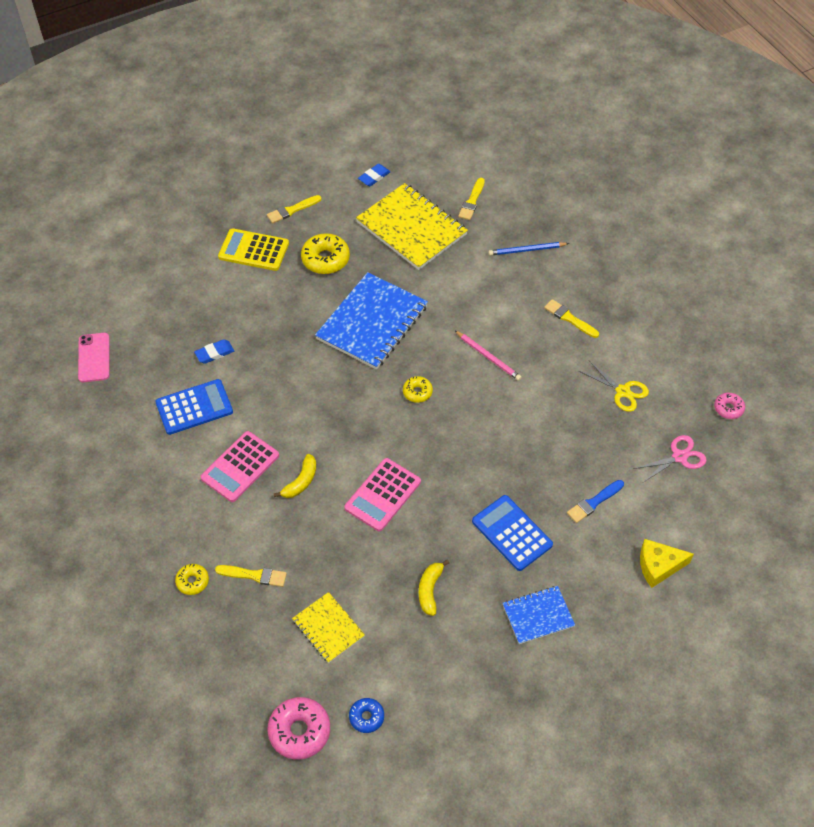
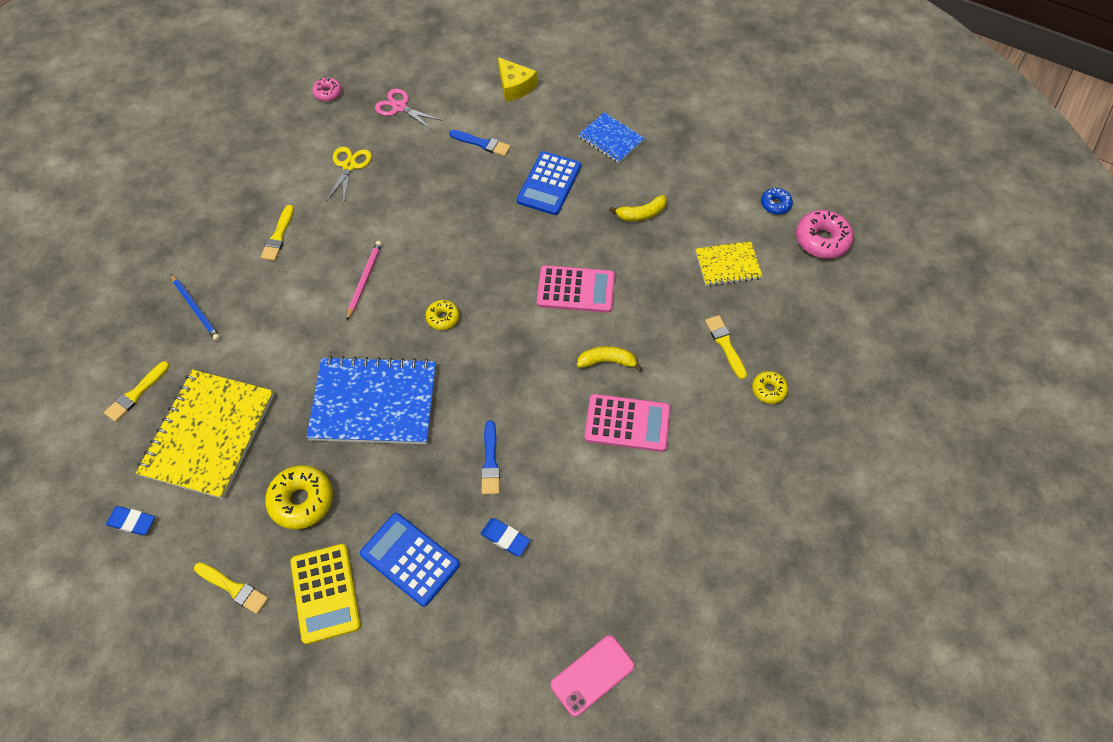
camera: 120 degrees left, 5 degrees up
blue calculator [155,379,233,435] -> blue calculator moved to [360,513,460,607]
yellow notebook [292,592,365,663] -> yellow notebook turned 60 degrees clockwise [696,241,763,286]
yellow brush [458,178,485,220] -> yellow brush turned 135 degrees clockwise [104,361,170,422]
none -> blue brush [481,421,500,495]

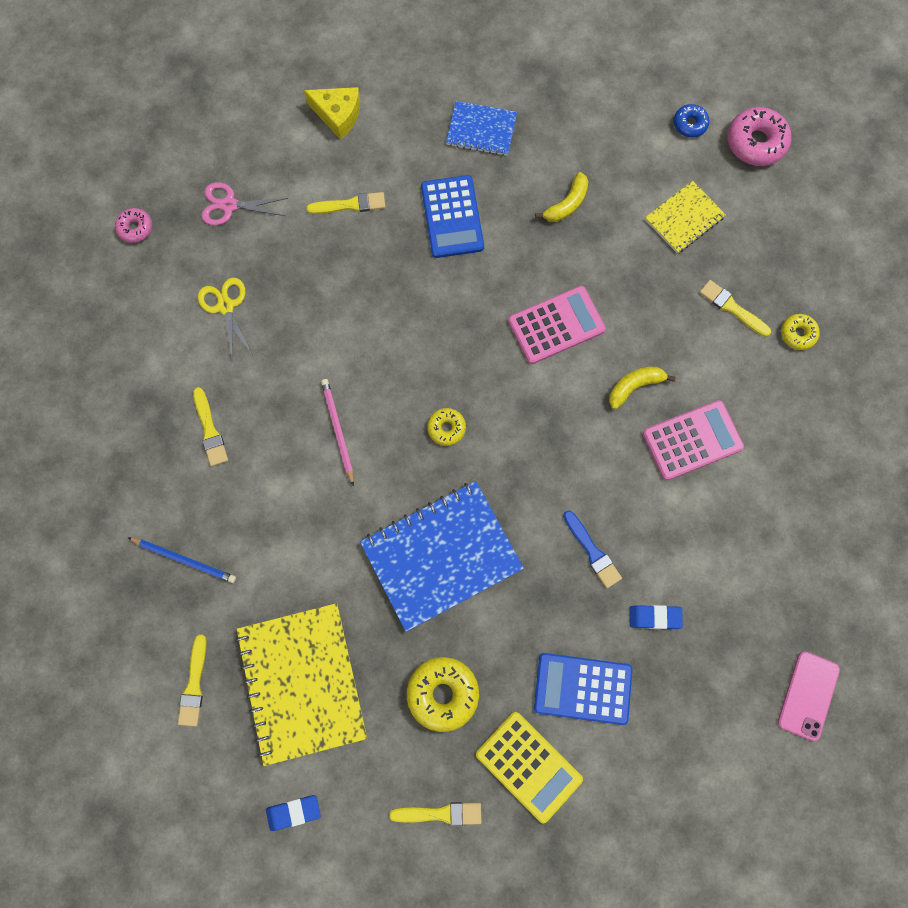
camera: 30 degrees left, 15 degrees up
blue brush [449,130,511,156] -> yellow brush [306,192,385,214]

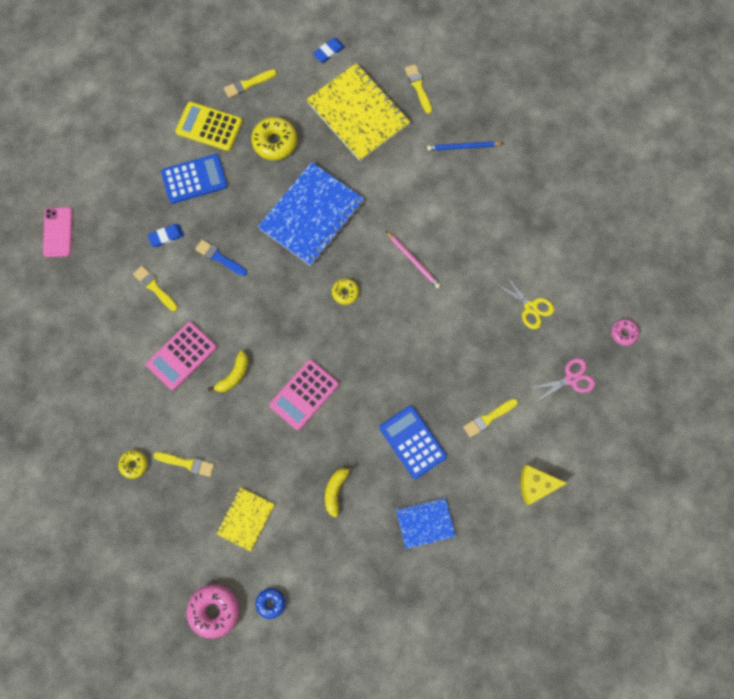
camera: 155 degrees right, 0 degrees up
yellow brush [193,387,228,466] -> yellow brush moved to [133,266,178,311]

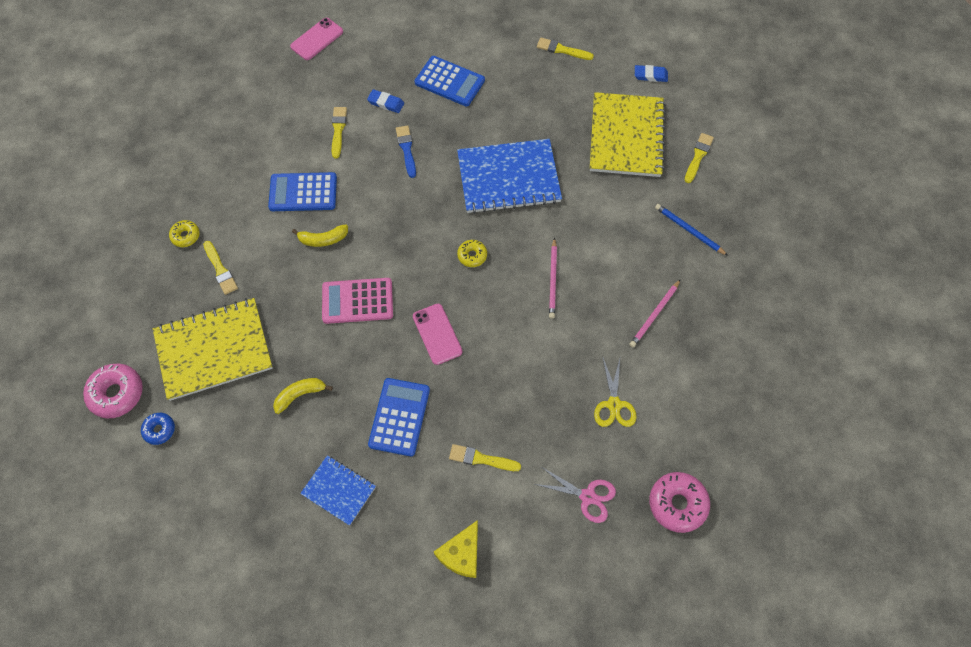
camera: 45 degrees right, 10 degrees down
pink calculator [146,321,217,391] -> blue calculator [268,172,337,211]
yellow calculator [175,102,242,151] -> none
yellow notebook [216,487,275,551] -> yellow notebook [153,298,273,401], size x1.86
yellow donut [251,117,297,160] -> none
yellow cheese [520,465,567,505] -> yellow cheese turned 105 degrees counterclockwise [434,520,478,578]
pink donut [611,319,639,346] -> pink donut [649,472,710,533], size x1.75
none -> pink phone [413,304,463,365]
none -> pink pencil [629,279,681,348]

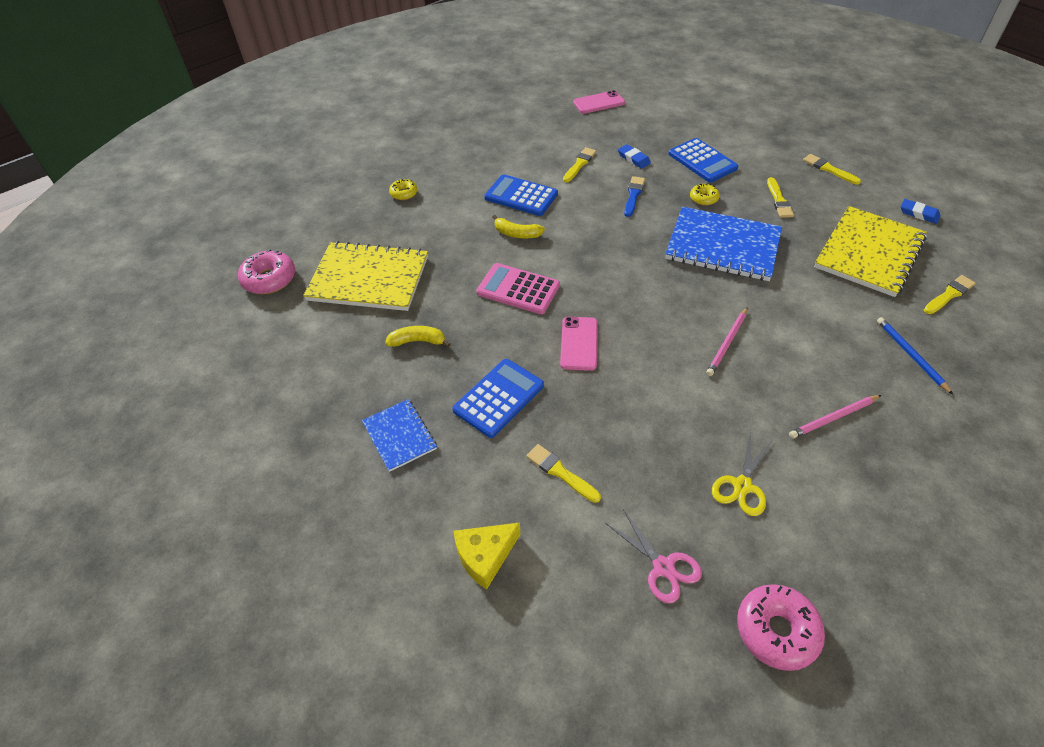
camera: 30 degrees right, 15 degrees down
blue donut [141,413,175,445] -> none
yellow brush [203,241,238,295] -> yellow brush moved to [767,177,794,218]
yellow donut [457,240,487,267] -> yellow donut moved to [690,184,720,206]

